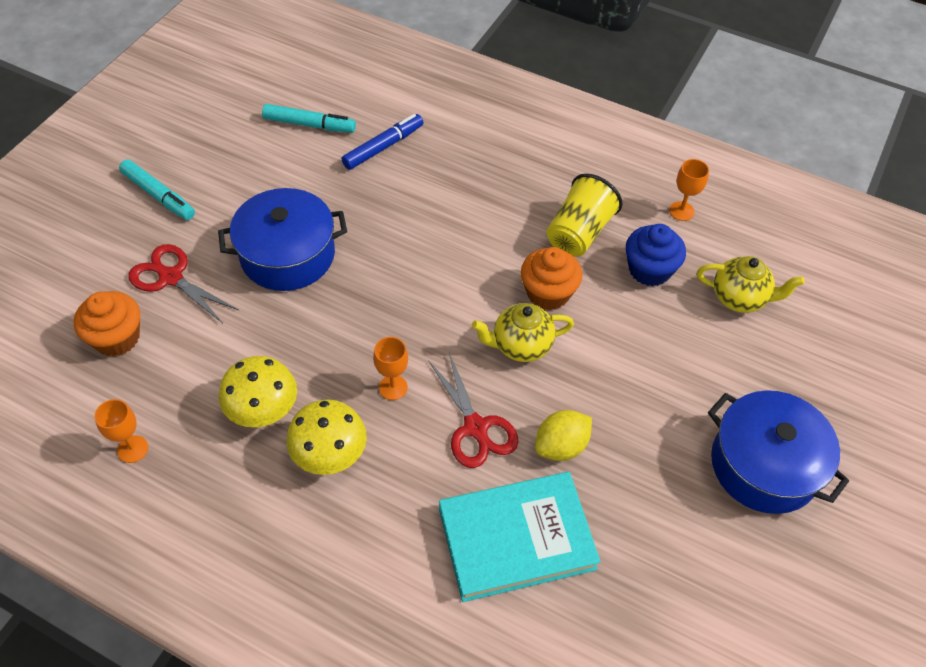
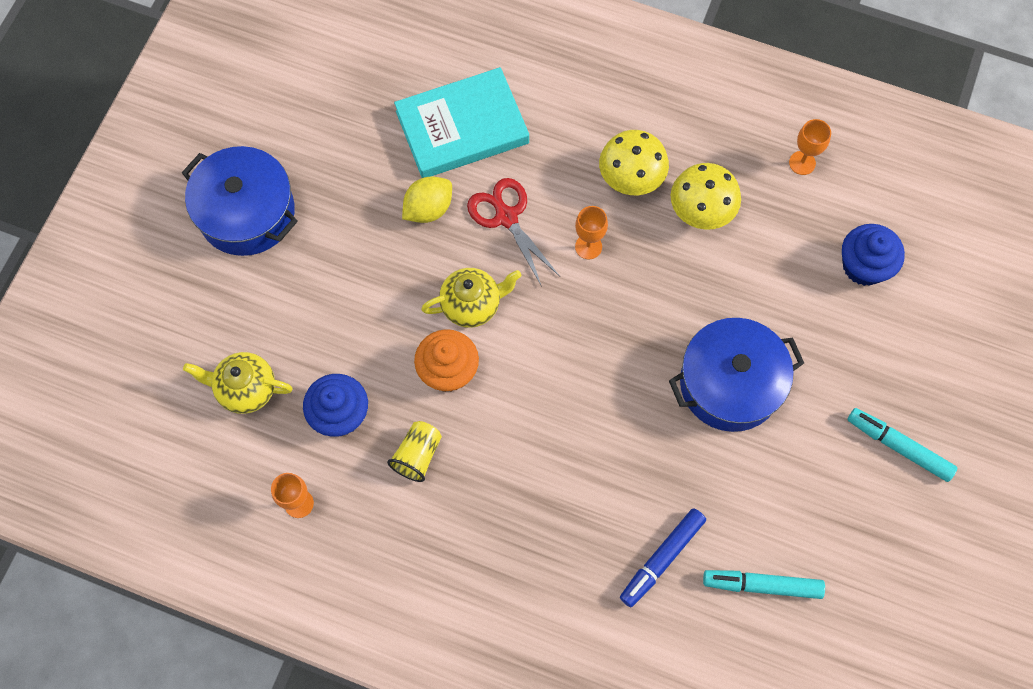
camera: 175 degrees right, 15 degrees up
orange cupcake [74,291,140,357] -> blue cupcake [842,224,905,286]
red scissors [129,244,239,323] -> none
yellow cup [546,174,623,257] -> yellow cup [387,421,442,482], size x0.65

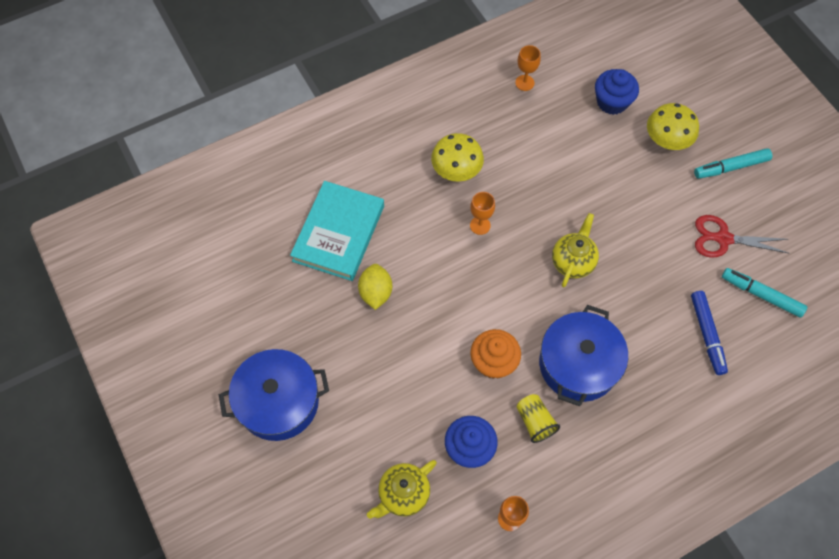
camera: 50 degrees left, 5 degrees down
yellow teapot [421,268,521,328] -> yellow teapot moved to [552,213,599,287]
red scissors [467,178,559,287] -> red scissors moved to [695,215,790,258]
blue pot [669,318,804,432] -> blue pot moved to [539,305,628,406]
yellow mushroom [671,163,741,230] -> yellow mushroom moved to [647,103,699,150]
turquoise marker [703,570,825,599] -> turquoise marker turned 75 degrees clockwise [722,268,807,318]

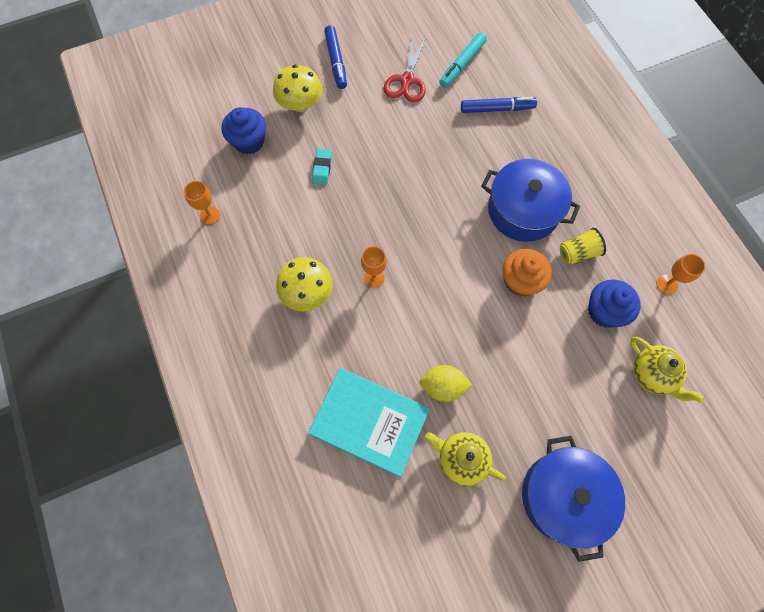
camera: 85 degrees left, 5 degrees up
yellow teapot [552,213,599,287] -> yellow teapot moved to [425,432,506,486]
turquoise marker [694,148,772,179] -> blue marker [324,26,347,89]
none -> turquoise eraser [312,149,332,185]

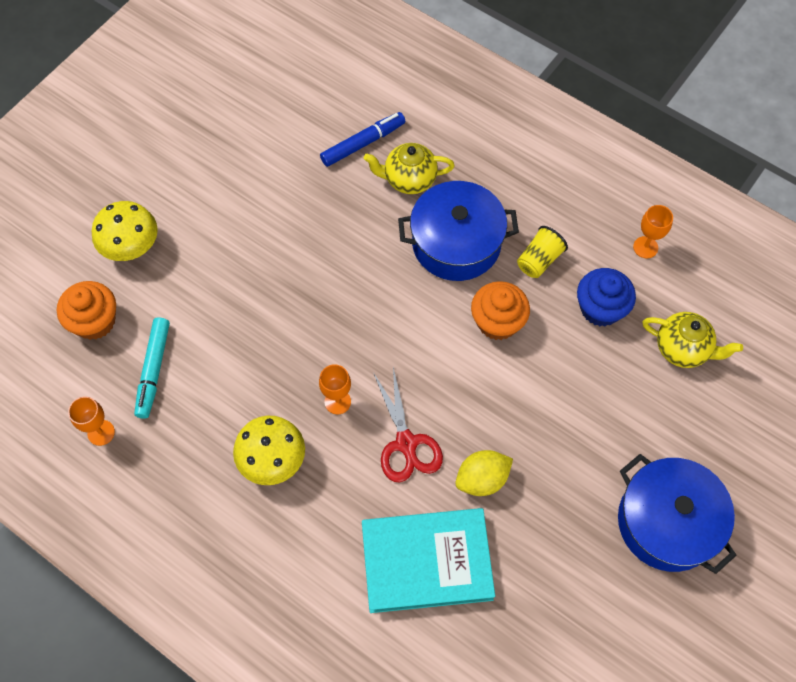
camera: 30 degrees left, 5 degrees down
blue cupcake [221,107,266,154] -> orange cupcake [57,281,116,340]
turquoise eraser [312,149,332,185] -> none
blue marker [324,26,347,89] -> none
red scissors [383,38,426,102] -> red scissors moved to [373,367,443,483]
yellow teapot [425,432,506,486] -> yellow teapot moved to [364,143,455,194]
turquoise marker [439,32,487,88] -> turquoise marker moved to [134,317,170,419]

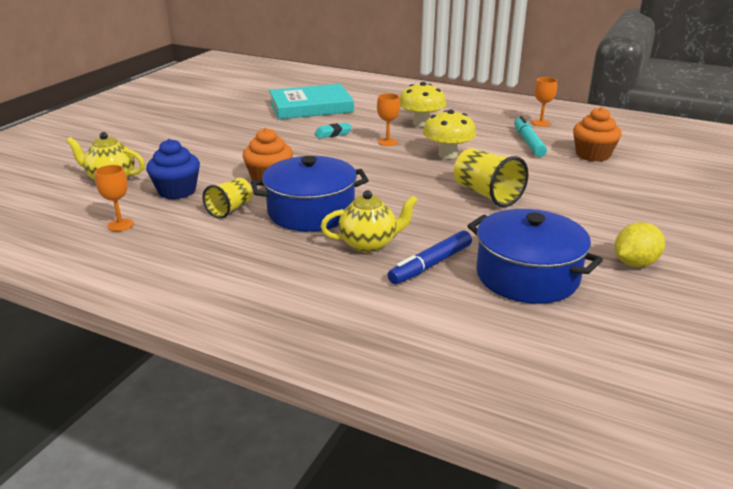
camera: 170 degrees right, 35 degrees down
yellow mushroom [92,201,158,261] -> yellow mushroom moved to [423,109,476,159]
red scissors [373,367,443,483] -> turquoise eraser [314,123,352,138]
yellow lemon [455,450,513,496] -> yellow lemon moved to [615,222,665,267]
blue pot [618,454,737,574] -> blue pot moved to [467,209,603,304]
none -> yellow cup [454,148,529,207]

